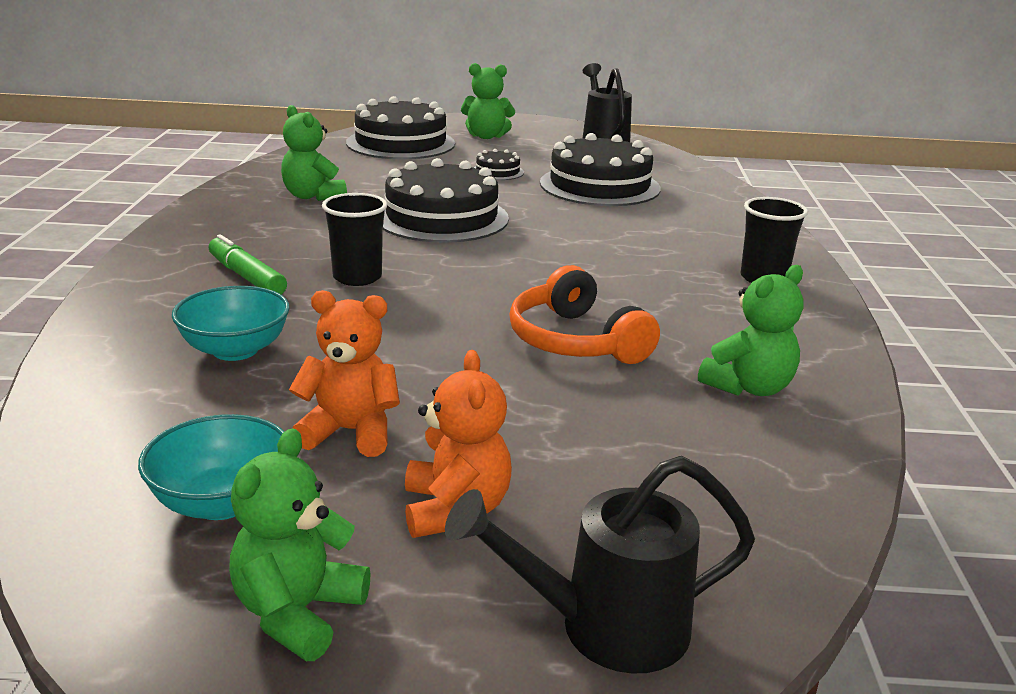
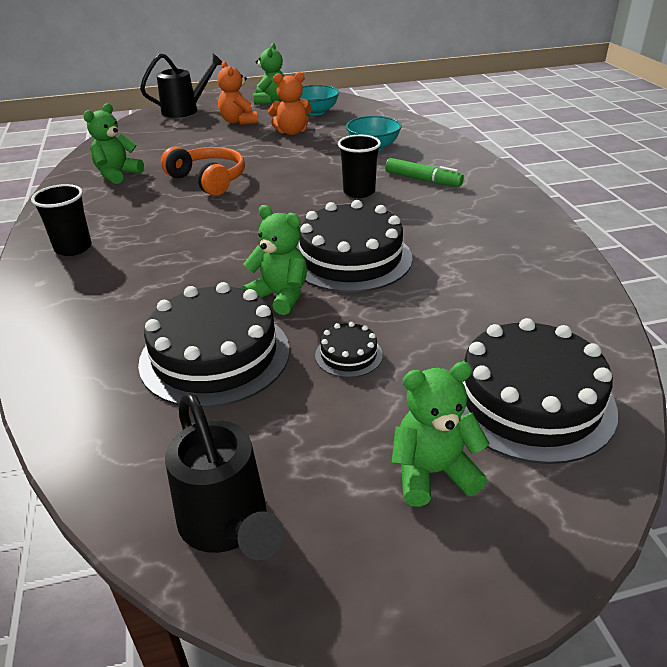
camera: 165 degrees right, 10 degrees up
green teddy bear [281,105,347,201] -> green teddy bear moved to [242,205,307,315]

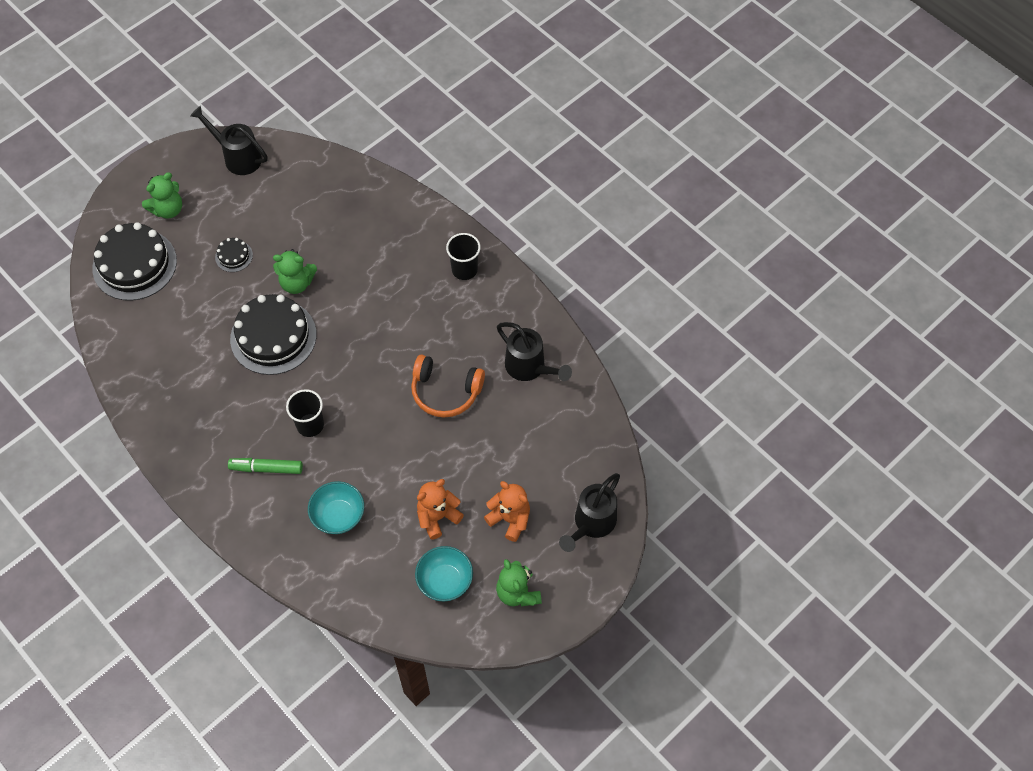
camera: 150 degrees right, 25 degrees up
green teddy bear [83,103,144,184] -> black watering can [497,322,572,381]
black cake [138,282,290,408] -> none

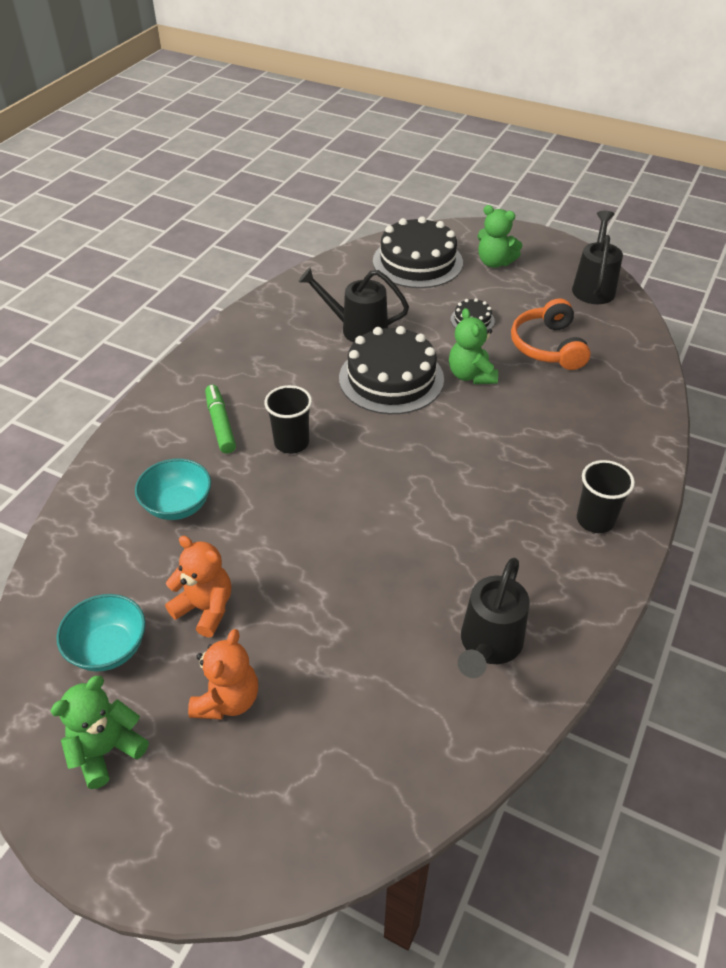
camera: 70 degrees right, 15 degrees down
orange headphones [411,354,485,418] -> orange headphones moved to [511,298,591,370]
black watering can [559,473,620,552] -> black watering can moved to [298,267,409,343]

